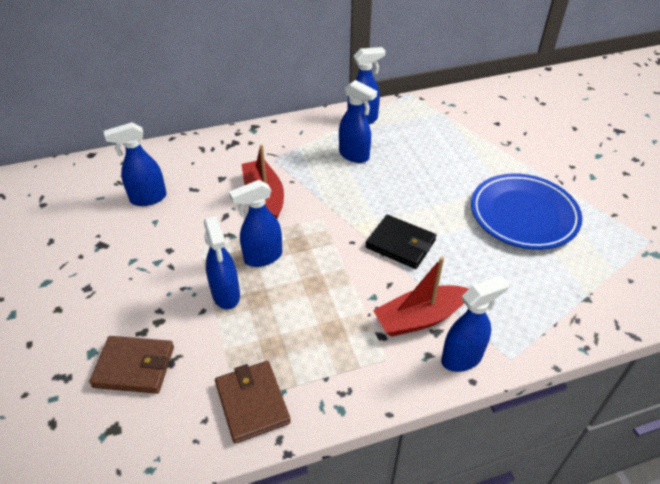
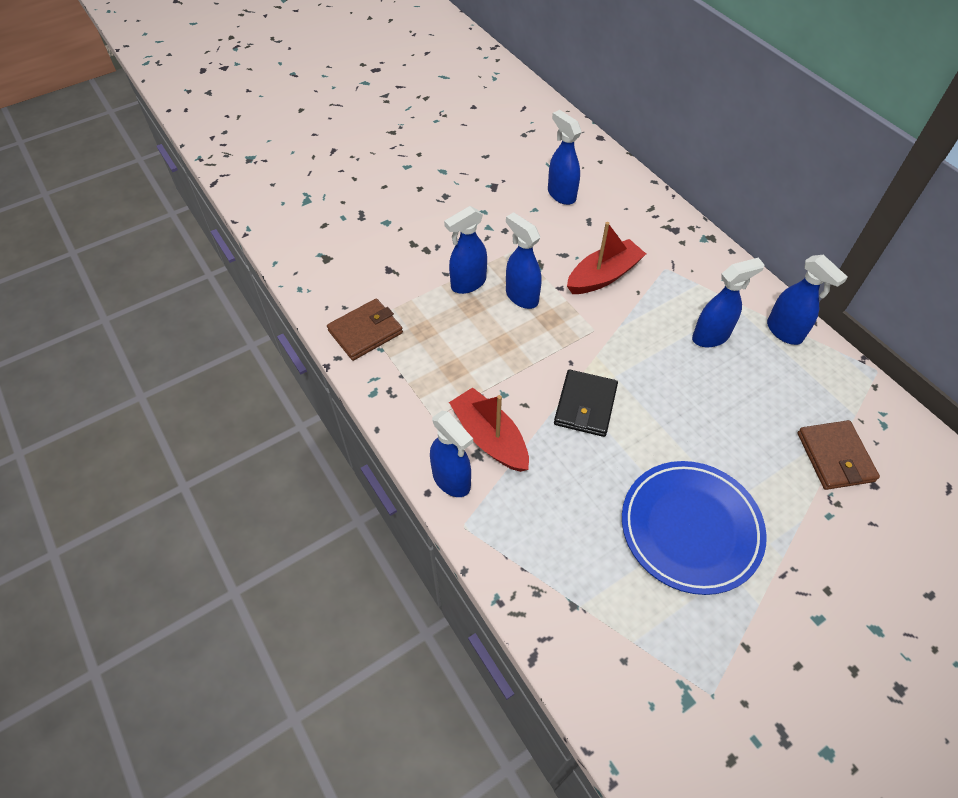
camera: 75 degrees right, 10 degrees up
brown wallet [89,336,174,394] -> brown wallet moved to [797,420,880,490]
blue spray bottle [339,80,377,163] -> blue spray bottle turned 135 degrees counterclockwise [692,258,765,347]

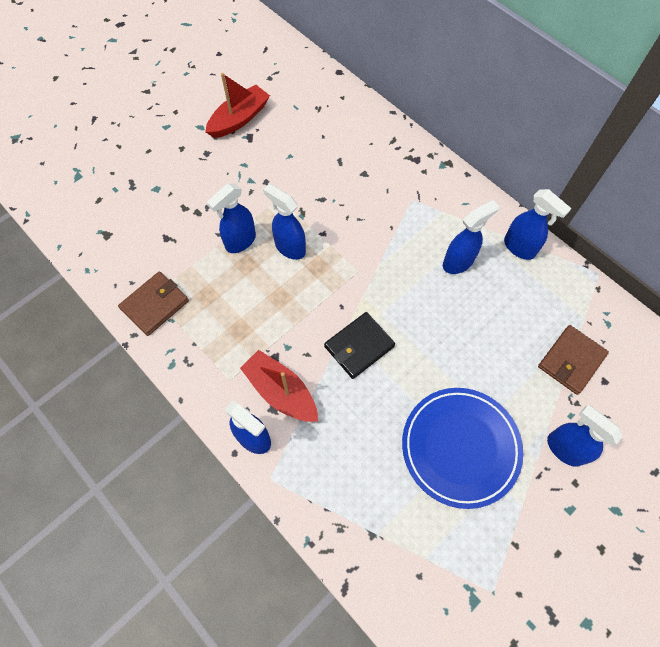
camera: 10 degrees left, 10 degrees up
blue spray bottle [548,110,582,205] -> blue spray bottle moved to [547,405,623,467]
black wallet [554,370,618,437] -> black wallet turned 45 degrees clockwise [324,312,395,379]
red boat [567,222,646,294] -> red boat moved to [205,73,270,138]
brown wallet [797,420,880,490] -> brown wallet turned 60 degrees clockwise [538,325,609,395]

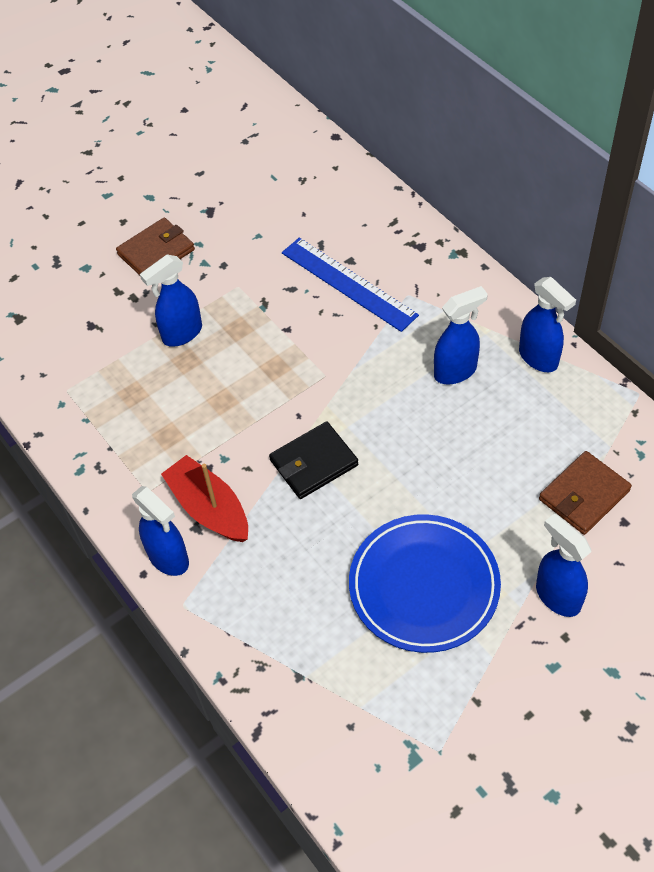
camera: 10 degrees right, 10 degrees down
brown wallet [118,271,189,336] -> brown wallet moved to [116,218,195,275]
red boat [205,73,270,138] -> none
blue spray bottle [263,184,306,260] -> none
none -> blue ruler [282,238,419,332]

